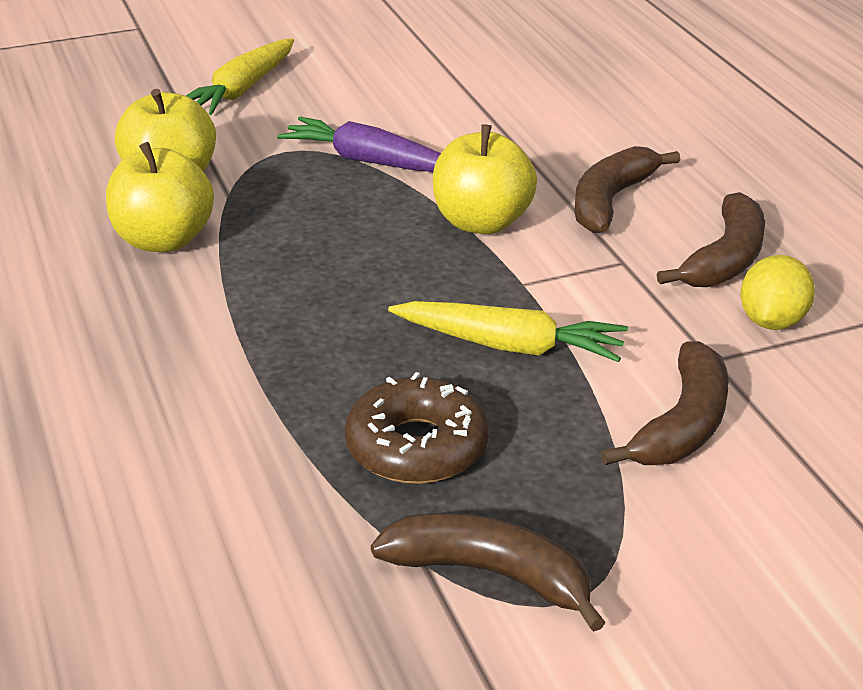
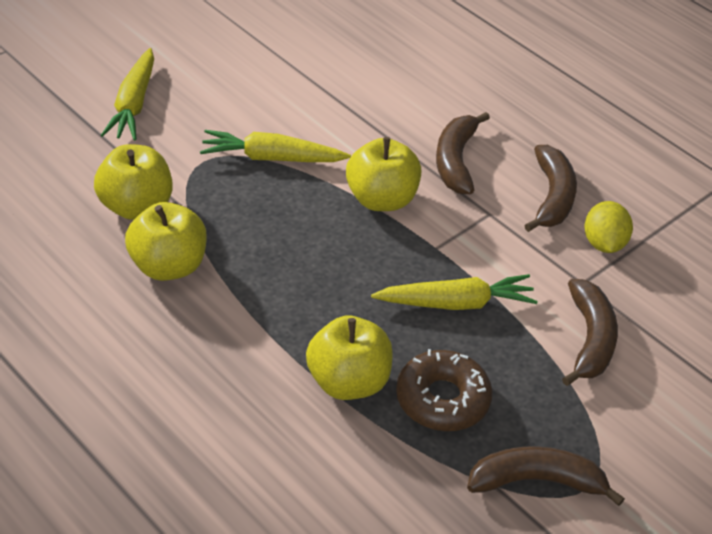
camera: 25 degrees left, 10 degrees up
purple carrot [277,117,441,172] -> yellow carrot [200,130,351,162]
none -> yellow apple [306,316,393,400]

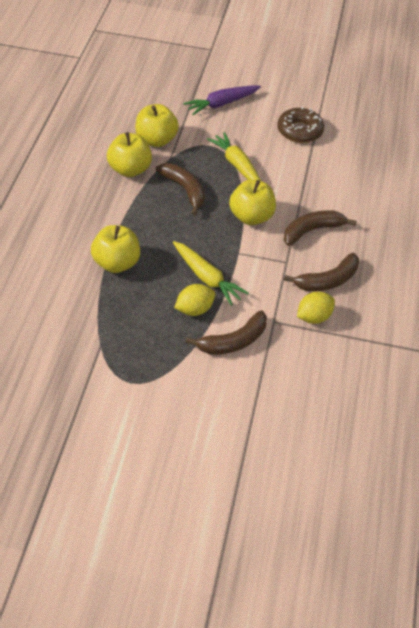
camera: 55 degrees right, 5 degrees up
yellow carrot [100,48,154,140] -> purple carrot [183,85,261,115]
brown donut [396,349,493,431] -> brown donut moved to [277,106,324,143]
brown banana [467,446,625,506] -> brown banana moved to [156,163,205,215]
none -> yellow lemon [174,284,215,316]

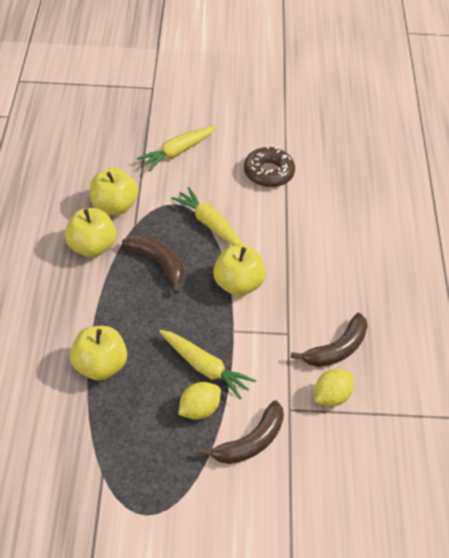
camera: 10 degrees left, 0 degrees up
purple carrot [183,85,261,115] -> yellow carrot [136,126,217,171]
brown banana [284,210,357,246] -> none

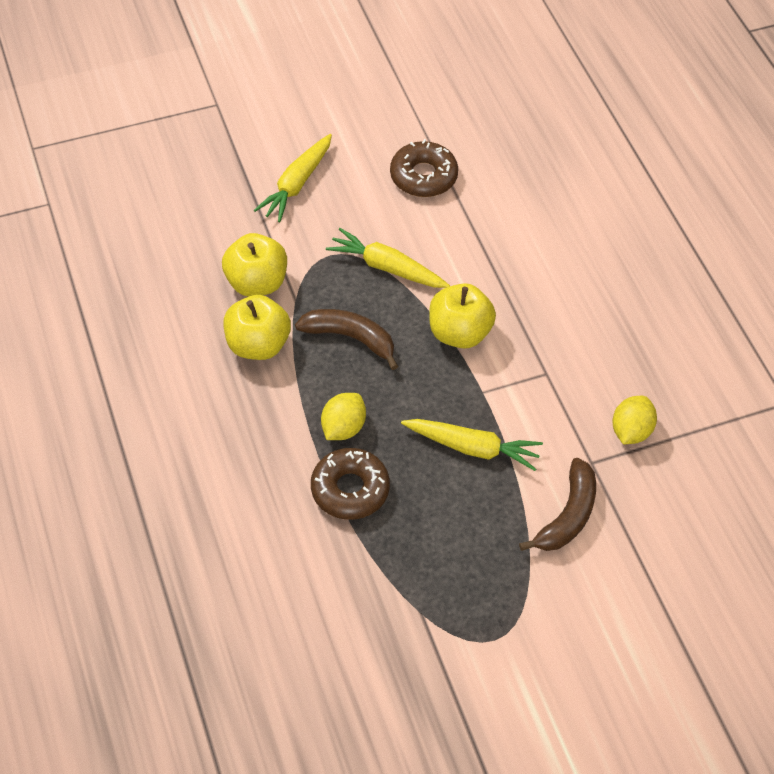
camera: 20 degrees left, 5 degrees up
yellow apple [70,326,127,381] -> brown donut [311,448,390,520]
yellow lemon [178,382,221,420] -> yellow lemon moved to [321,393,366,440]
brown banana [291,313,368,367] -> none

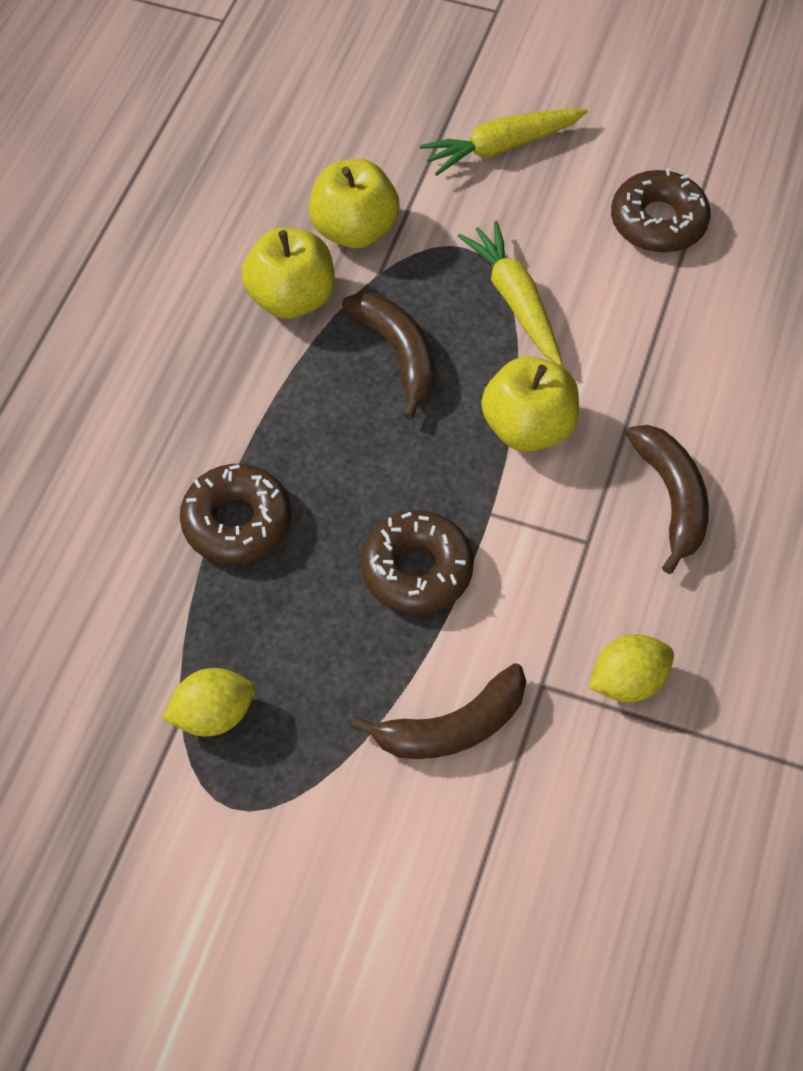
camera: 40 degrees right, 5 degrees up
yellow lemon [321,393,366,440] -> yellow lemon moved to [162,668,255,736]
yellow carrot [401,419,543,471] -> brown donut [361,510,474,614]
none -> brown banana [626,425,709,574]

